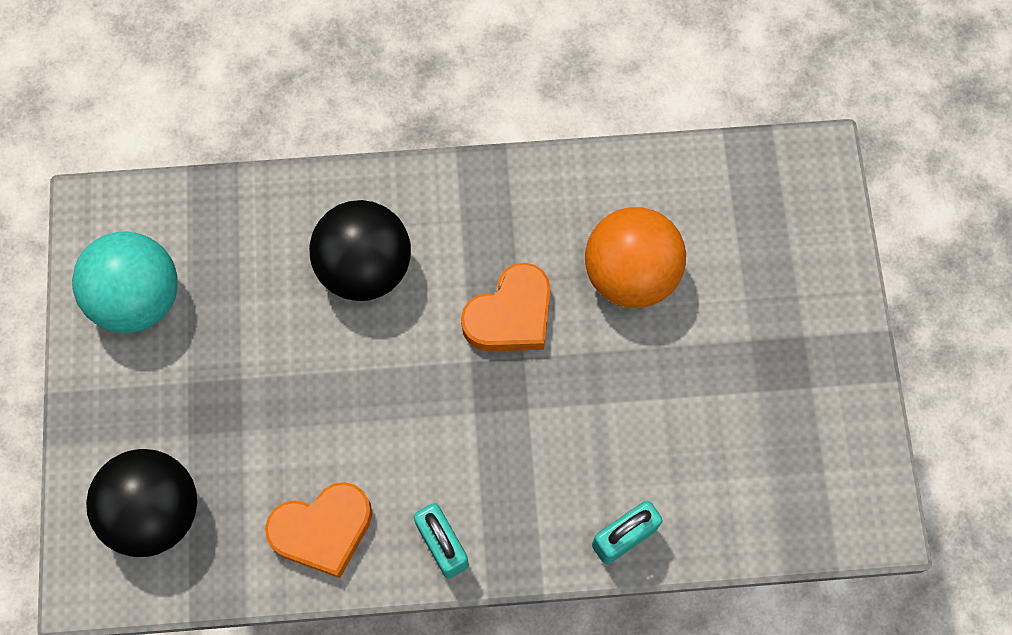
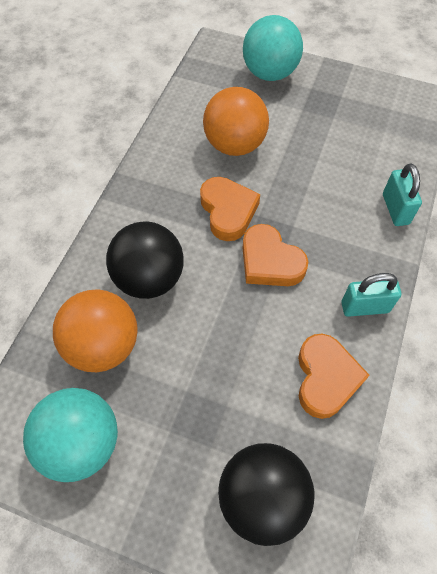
camera: 65 degrees left, 10 degrees down
none -> orange ball [53,289,138,372]
none -> turquoise ball [243,15,303,81]
none -> orange heart [243,224,308,286]

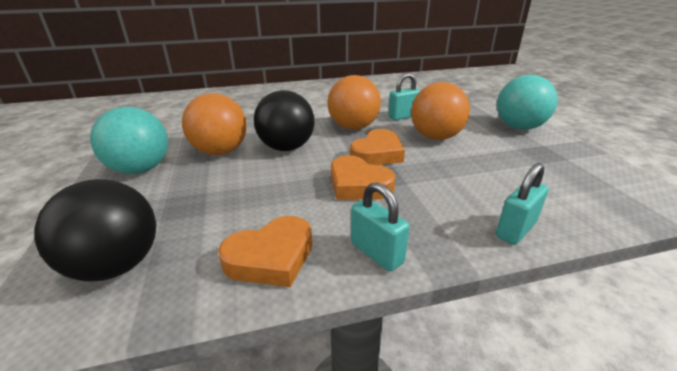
camera: 55 degrees right, 30 degrees down
orange heart [243,224,308,286] -> orange heart turned 60 degrees counterclockwise [331,155,395,200]
none -> orange ball [327,75,381,130]
none -> turquoise padlock [388,73,421,120]

